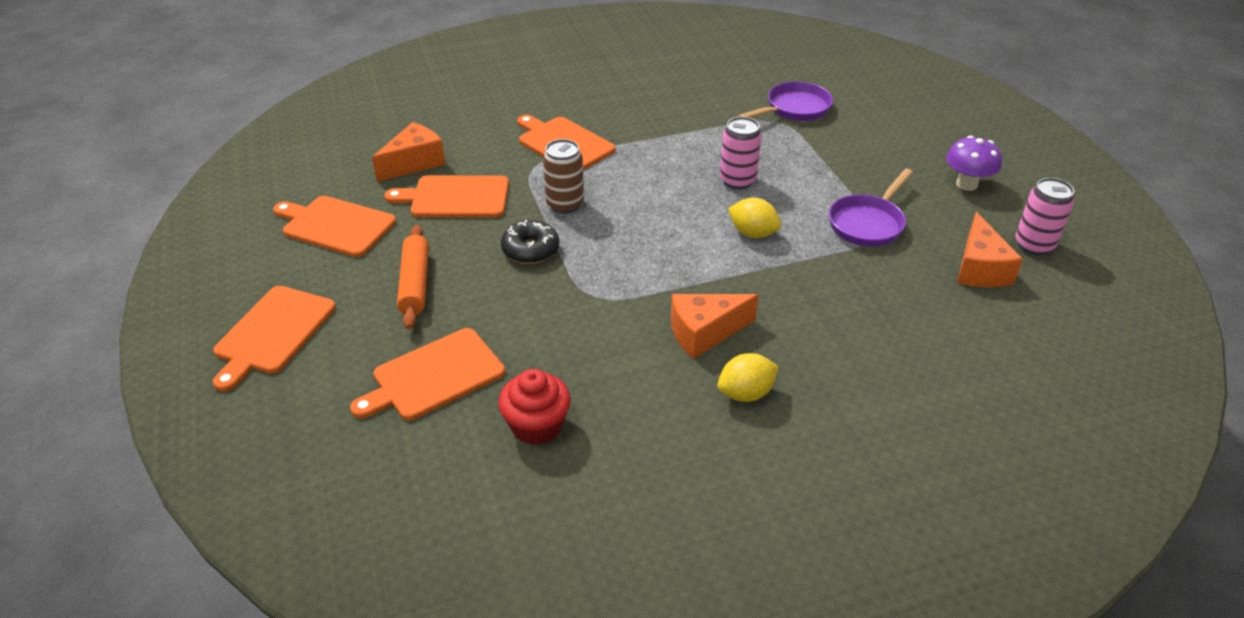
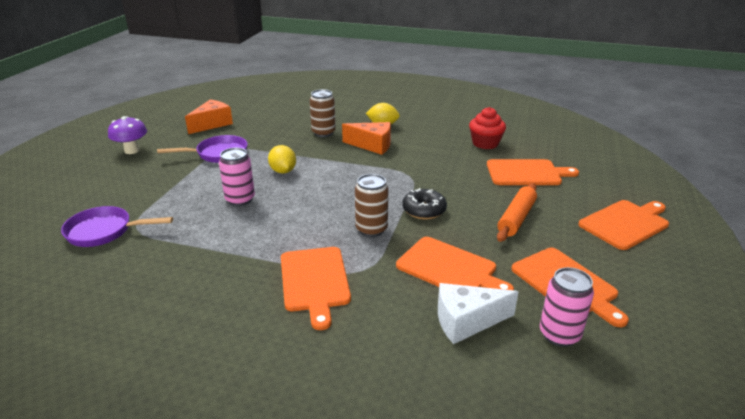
camera: 145 degrees left, 10 degrees down
orange cheese [372,122,446,182] -> white cheese [438,283,518,344]
pink can [1015,178,1074,255] -> pink can moved to [540,267,594,347]
none -> brown can [310,89,336,137]

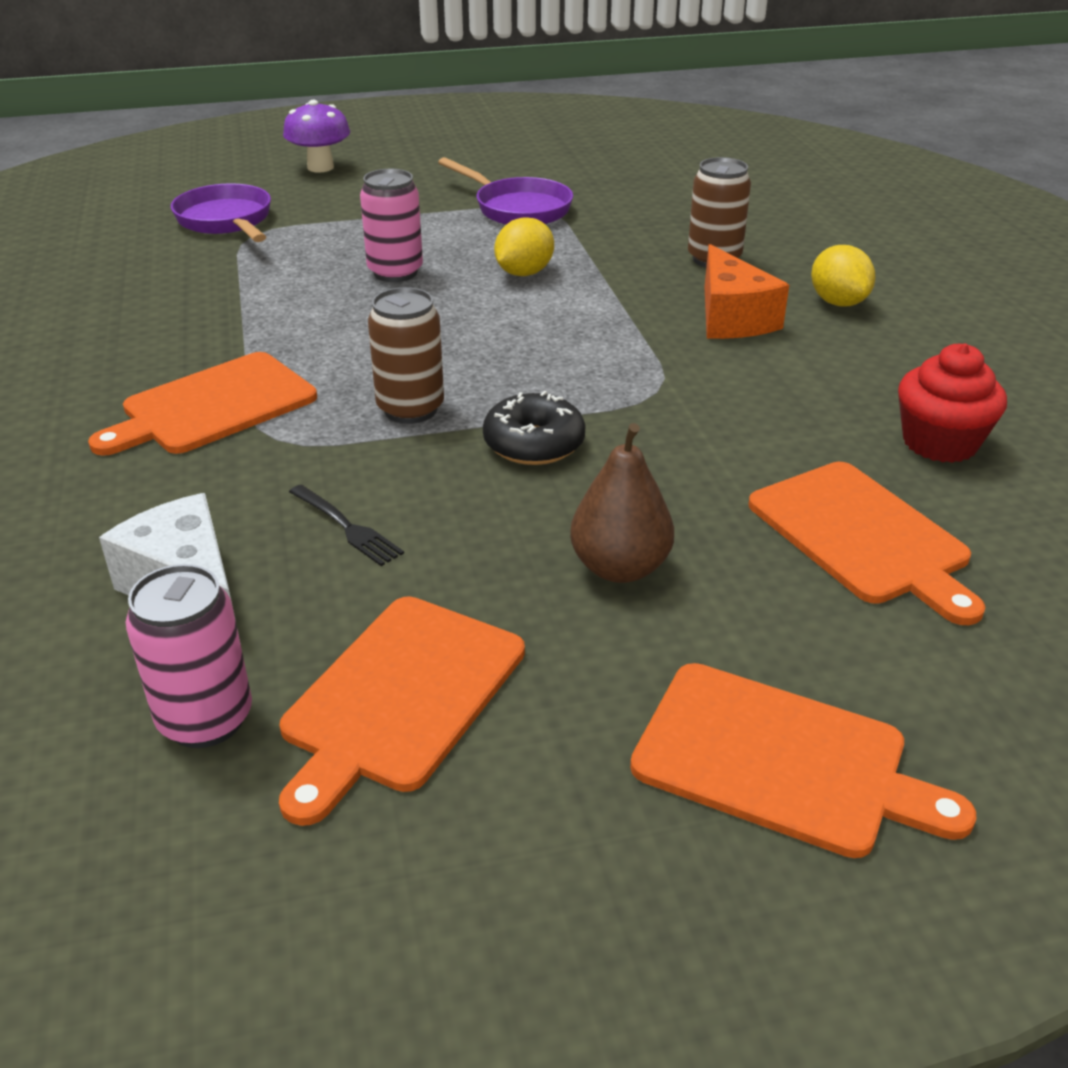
camera: 60 degrees right, 5 degrees up
purple mushroom [108,116,147,154] -> purple mushroom moved to [283,100,350,172]
orange cheese [185,99,233,134] -> none
orange cutting board [396,237,514,290] -> black fork [289,485,404,566]
orange rolling pin [497,183,537,242] -> brown pear [570,423,674,583]

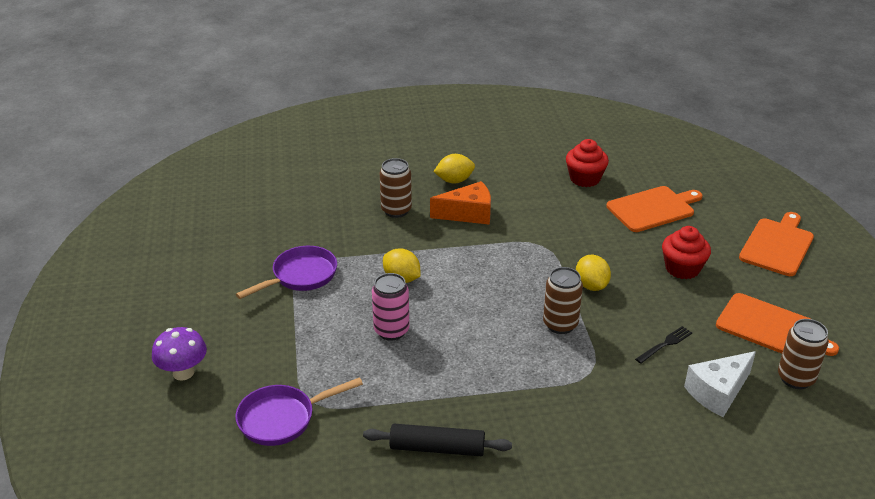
camera: 85 degrees left, 0 degrees up
orange cutting board [88,352,317,456] -> none
pink can [126,564,252,748] -> brown can [778,319,829,389]
black donut [483,391,586,465] -> yellow lemon [576,255,611,291]
brown pear [570,423,674,583] -> red cupcake [662,226,711,279]
none -> black rolling pin [363,424,512,456]

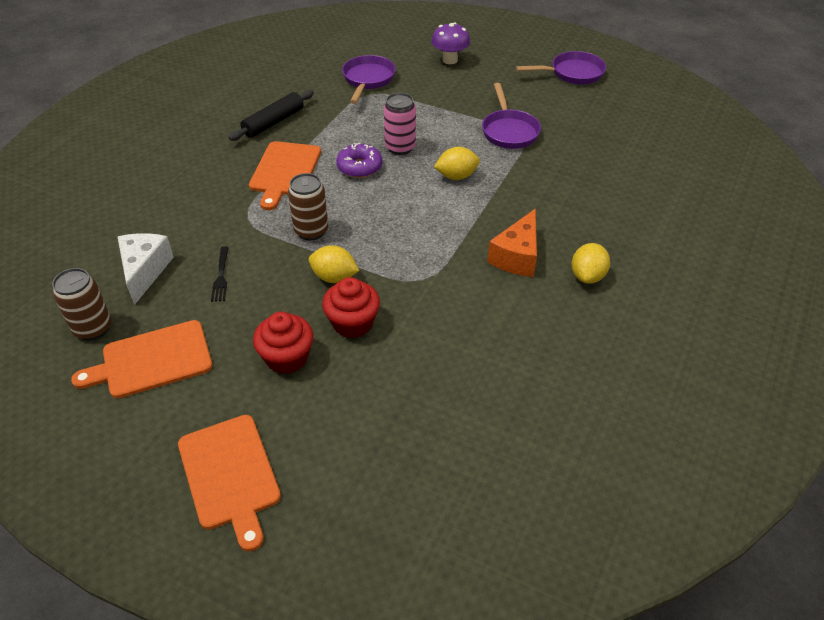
camera: 125 degrees right, 10 degrees up
brown can [380,158,412,218] -> none
red cupcake [566,139,609,187] -> red cupcake moved to [322,277,380,338]
orange cutting board [606,186,703,232] -> orange cutting board moved to [249,141,321,210]
none -> purple donut [336,143,383,178]
none -> purple pan [516,51,606,85]

